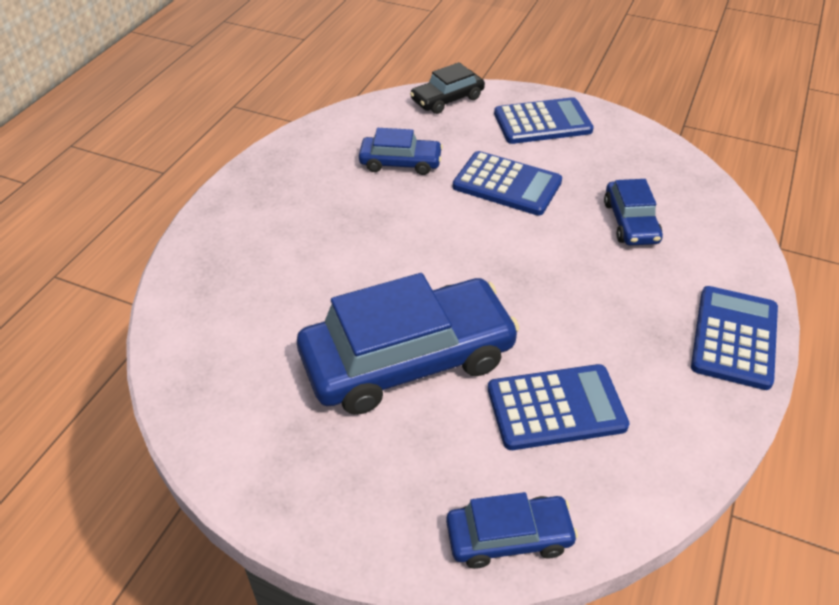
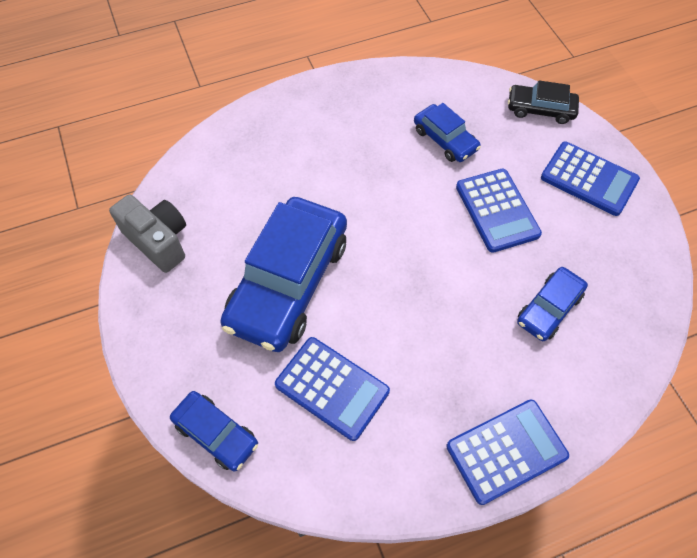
camera: 45 degrees right, 15 degrees up
blue car [297,273,519,415] -> blue car turned 90 degrees clockwise [220,197,347,352]
none -> grey camera [109,194,186,273]

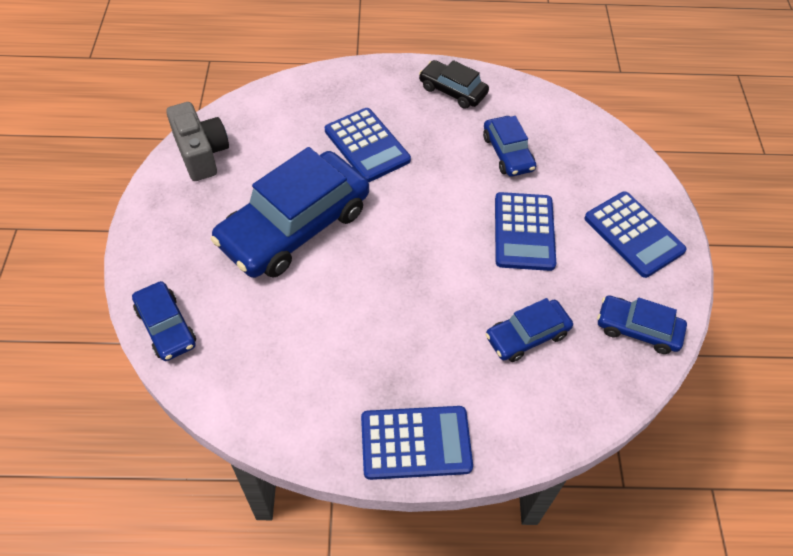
camera: 20 degrees right, 5 degrees down
blue calculator [275,337,390,441] -> blue calculator moved to [325,108,411,182]
black car [508,80,579,124] -> black car moved to [419,60,489,109]
none -> blue car [597,295,687,354]

